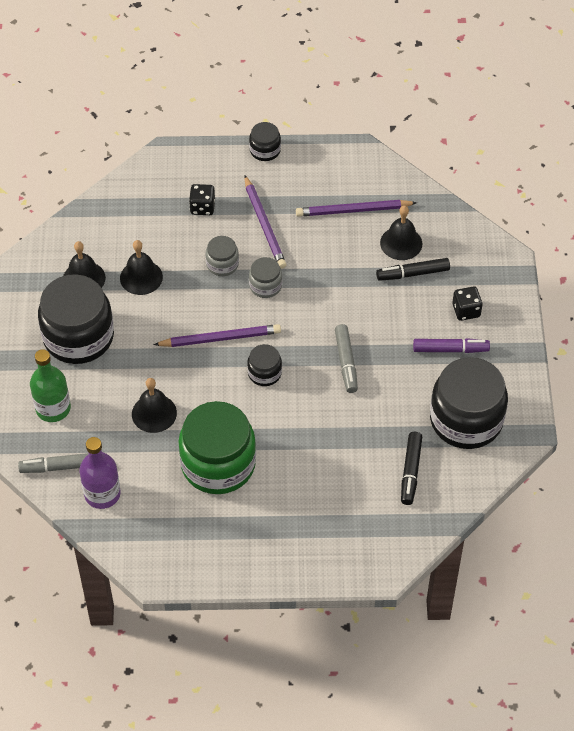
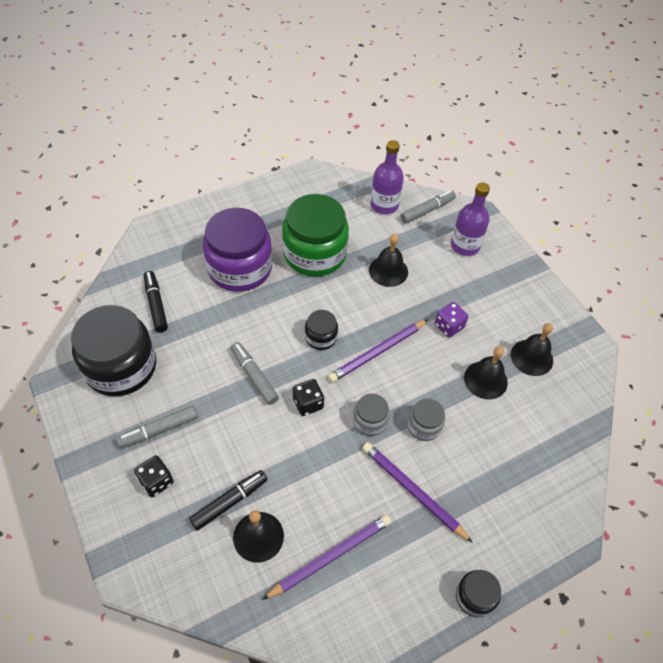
camera: 150 degrees right, 0 degrees up
green bottle [30,349,71,422] -> purple bottle [451,182,490,256]
black jar [38,274,114,364] -> none
black dice [189,184,215,215] -> black dice moved to [293,379,324,416]
purple marker [413,338,490,353] -> grey marker [116,406,197,449]
none -> purple jar [203,208,272,292]
none -> purple dice [435,302,468,338]

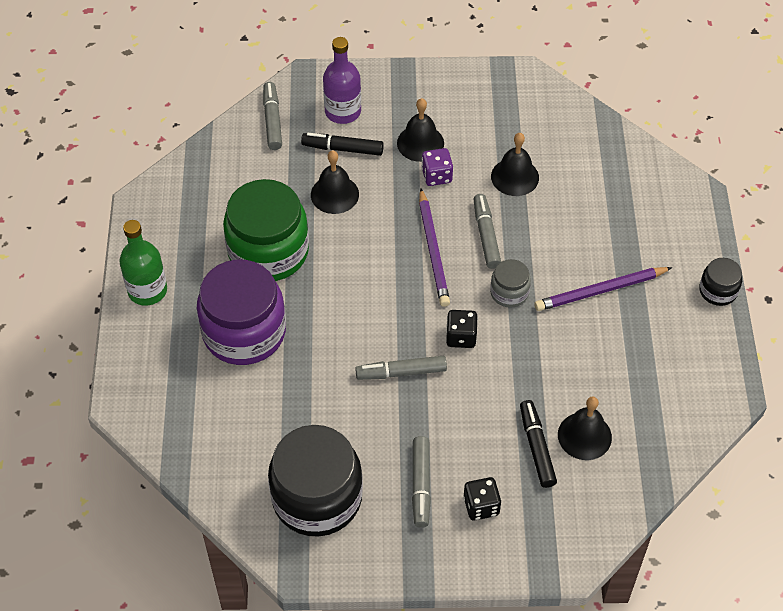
camera: 60 degrees left, 0 degrees up
black marker [144,271,168,332] -> black marker moved to [301,133,384,156]
purple pencil [262,515,391,600] -> none
black jar [305,310,338,350] -> none
purple bottle [370,140,404,214] -> none
grey jar [407,399,445,441] -> none
black bell [511,323,553,376] -> black bell moved to [397,98,444,162]
none -> green bottle [119,220,167,306]
none -> grey marker [473,194,501,269]

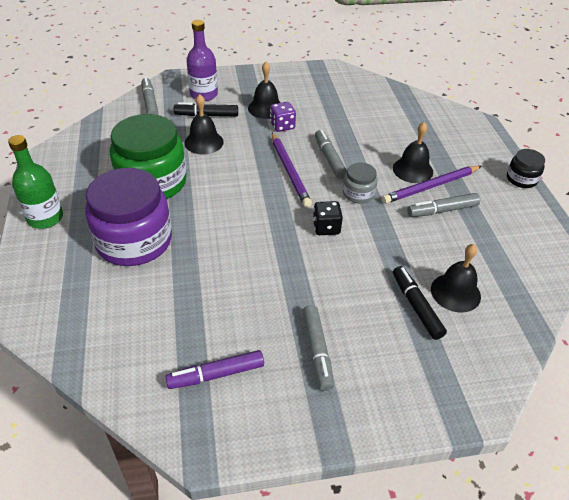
camera: 10 degrees left, 10 degrees down
black jar [268,425,363,537] -> purple marker [166,350,264,389]
grey marker [355,356,447,380] -> grey marker moved to [407,193,480,217]
black dice [463,477,501,521] -> none
black bell [491,133,539,196] -> black bell moved to [393,122,433,183]

